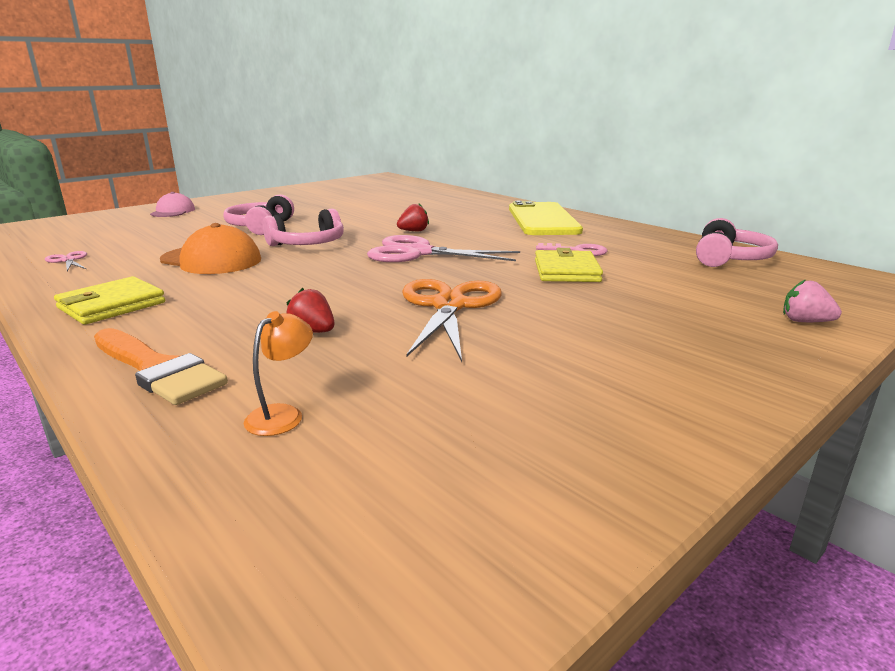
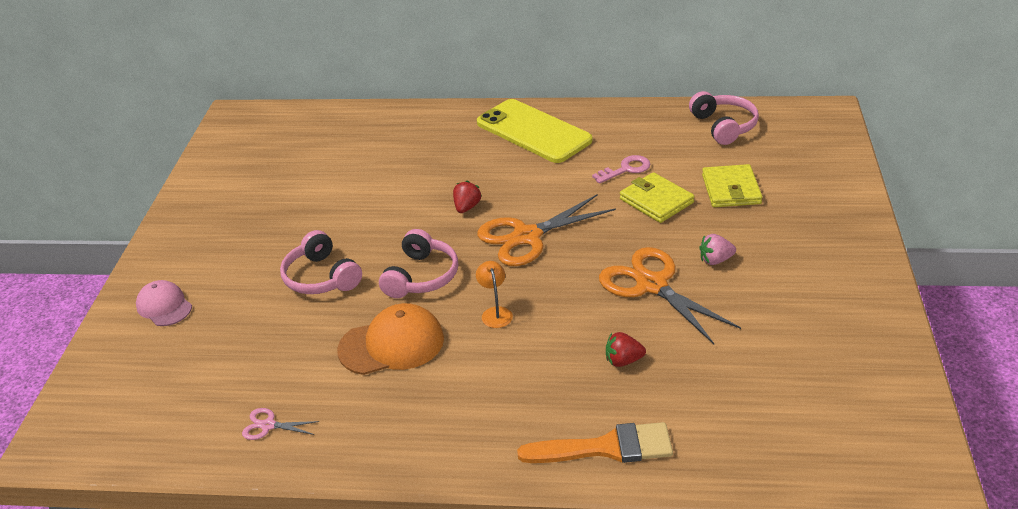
camera: 40 degrees left, 15 degrees up
yellow wallet [54,276,165,325] -> yellow wallet moved to [702,164,762,207]
orange lamp [244,311,313,436] -> orange lamp moved to [476,261,513,328]
pink scissors [367,235,520,262] -> orange scissors [477,194,616,266]
pink strawberry [783,279,842,322] -> pink strawberry moved to [699,234,736,265]

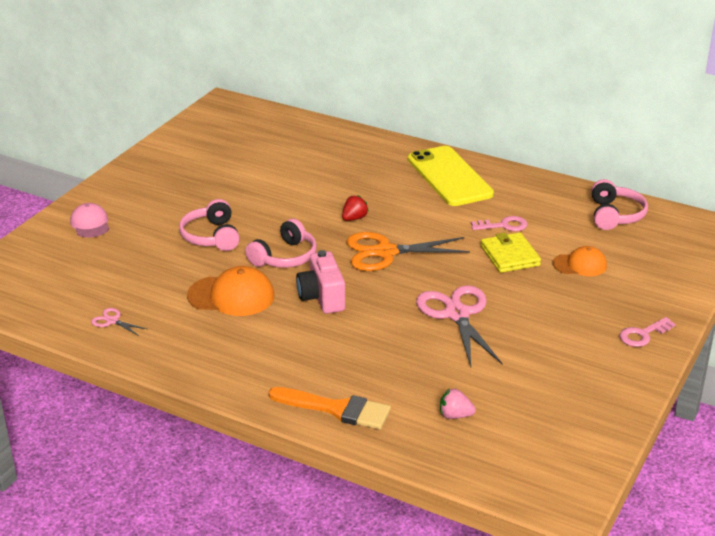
camera: 20 degrees right, 5 degrees down
orange lamp [476,261,513,328] -> pink camera [296,250,345,314]
orange scissors [599,247,741,344] -> pink scissors [416,285,503,367]
red strawberry [606,332,646,367] -> none
pink strawberry [699,234,736,265] -> pink strawberry moved to [440,388,476,419]
yellow wallet [702,164,762,207] -> orange cap [553,246,607,276]
none -> pink key [619,317,676,347]

